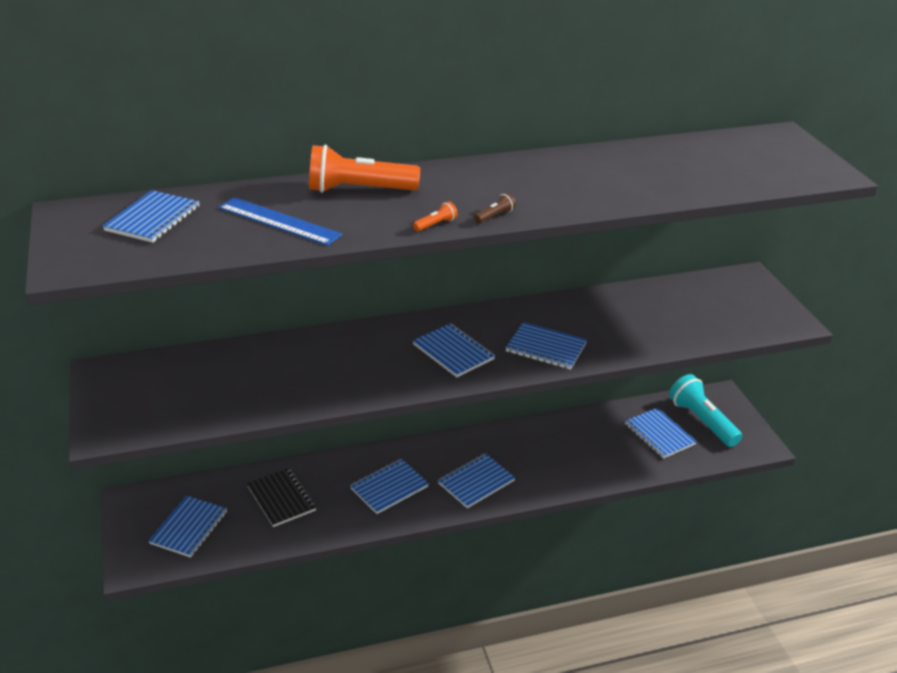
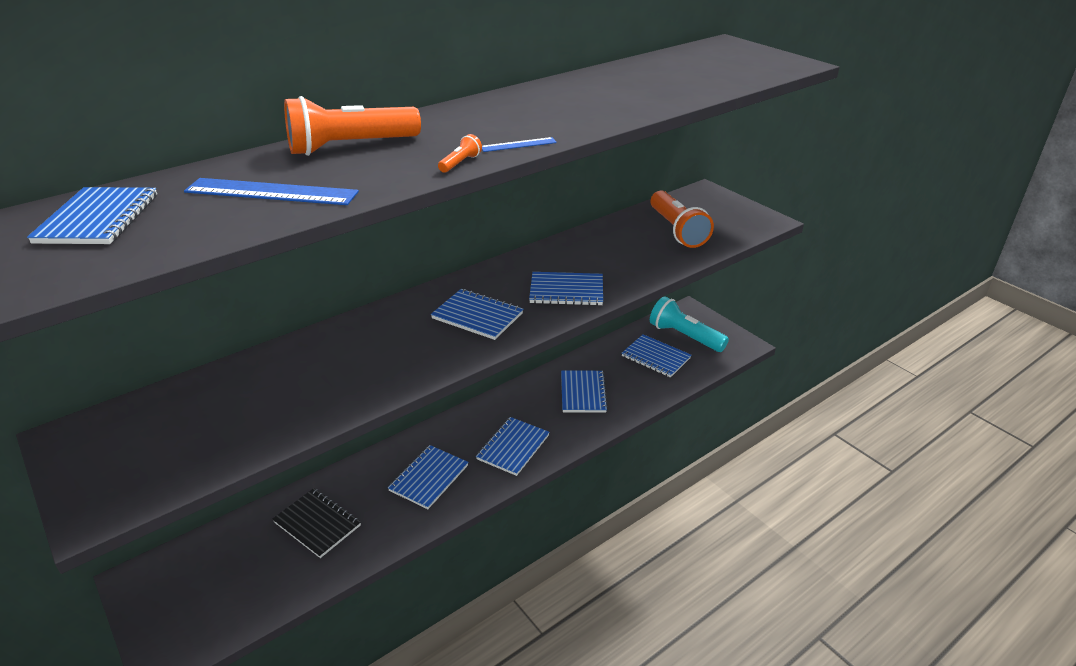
camera: 20 degrees left, 0 degrees up
blue notebook [148,496,227,558] -> blue notebook moved to [561,371,608,413]
brown flashlight [474,193,516,223] -> blue ruler [482,137,557,152]
none -> orange flashlight [650,191,714,248]

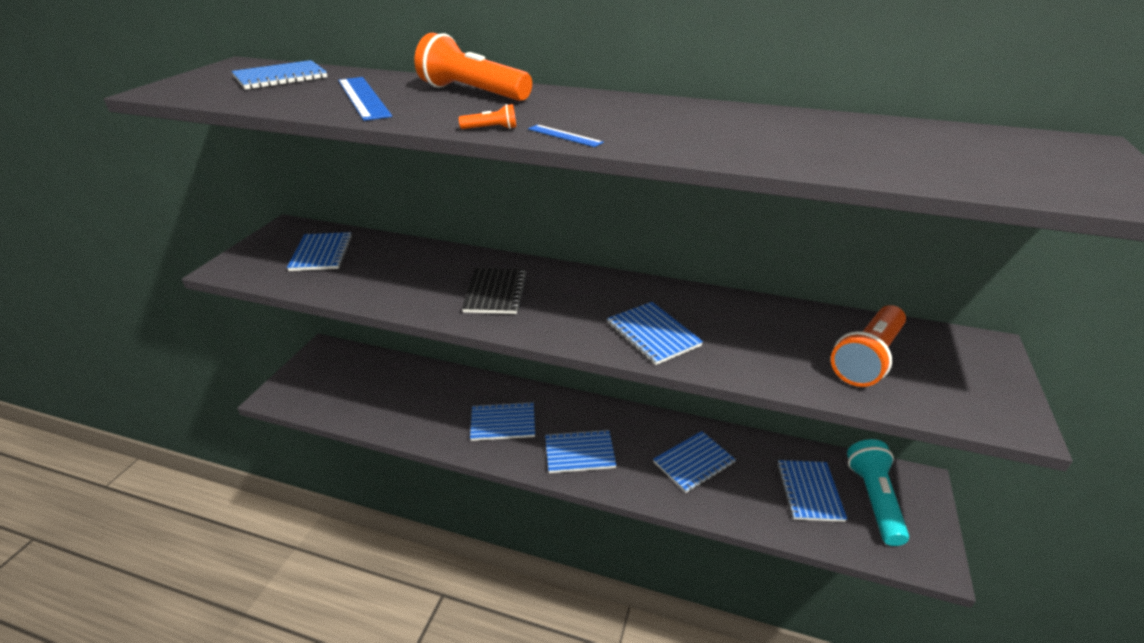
camera: 55 degrees right, 0 degrees up
black notebook [272,488,361,558] -> black notebook moved to [462,268,527,314]
blue notebook [431,289,523,340] -> blue notebook moved to [287,232,352,271]

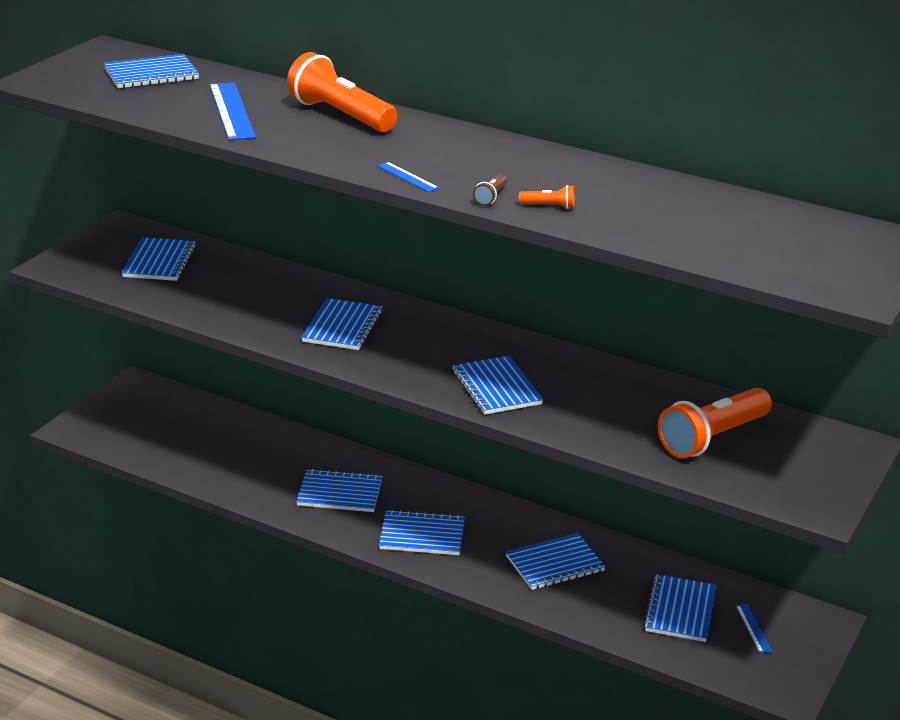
camera: 10 degrees right, 5 degrees down
orange flashlight [459,104,516,129] -> orange flashlight moved to [519,185,574,209]
black notebook [462,268,527,314] -> blue notebook [301,298,383,350]
turquoise flashlight [847,439,909,546] -> blue ruler [735,604,772,653]
none -> brown flashlight [473,174,507,206]

